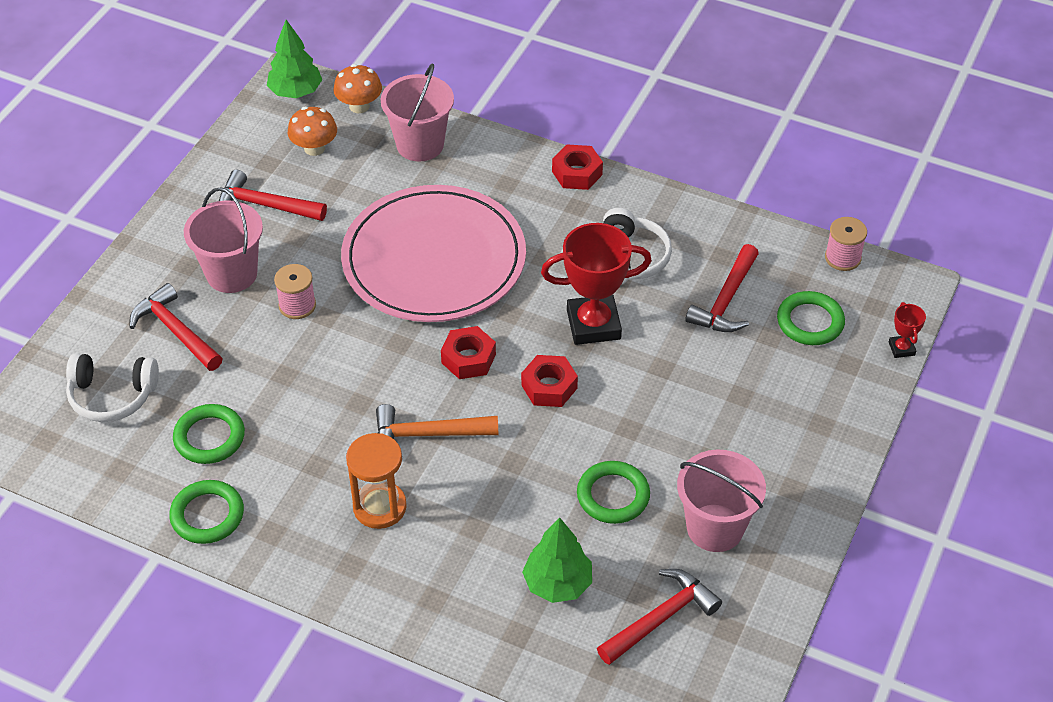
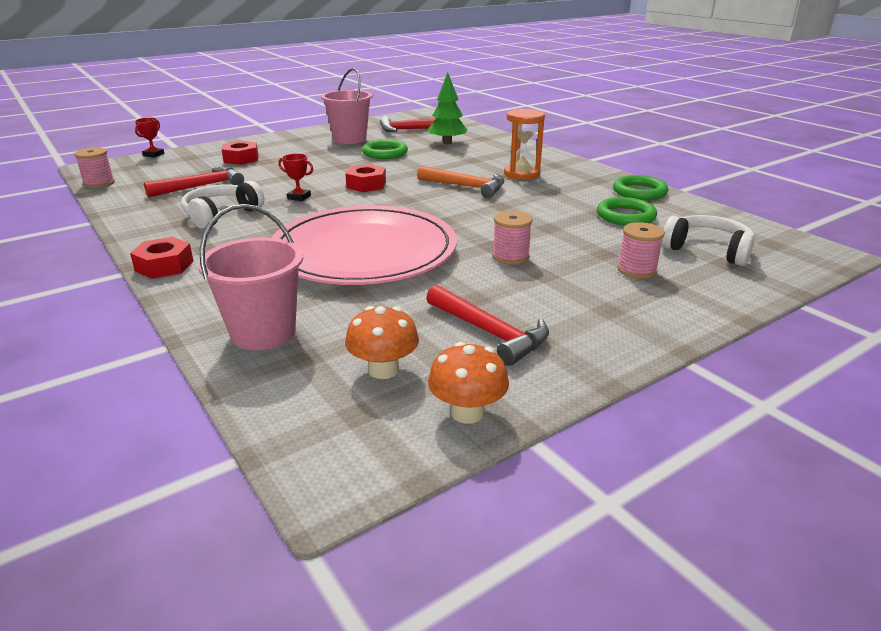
camera: 150 degrees left, 20 degrees down
red hammer [129,283,223,371] -> pink spool [617,222,665,279]
pink bucket [184,187,263,293] -> none
green tree [267,20,322,98] -> none
orange mushroom [333,64,382,113] -> orange mushroom moved to [428,342,509,424]
red nut [441,326,496,379] -> red nut moved to [222,141,259,165]
red trophy [541,223,652,345] -> red trophy [278,153,313,201], size x0.45
green ring [777,291,845,345] -> none

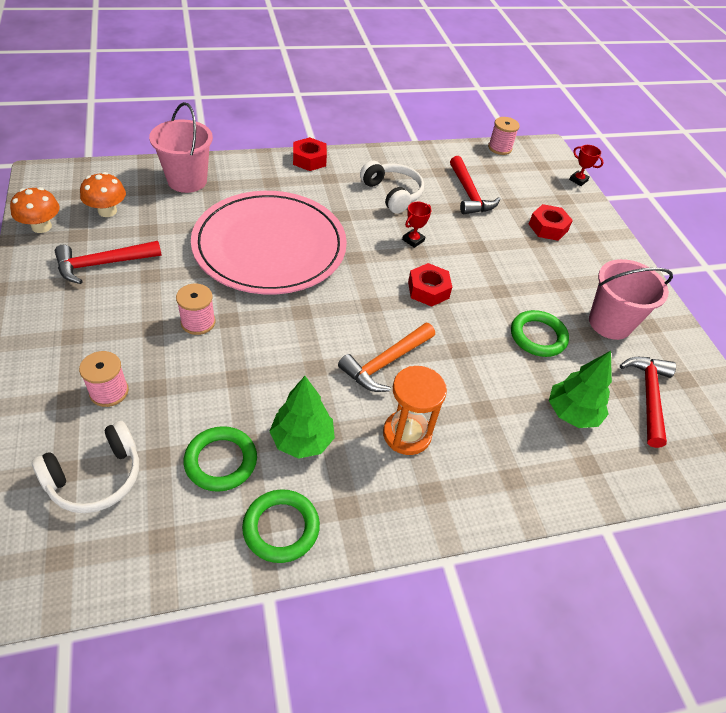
camera: 105 degrees right, 20 degrees up
none -> green tree [269,376,335,459]

